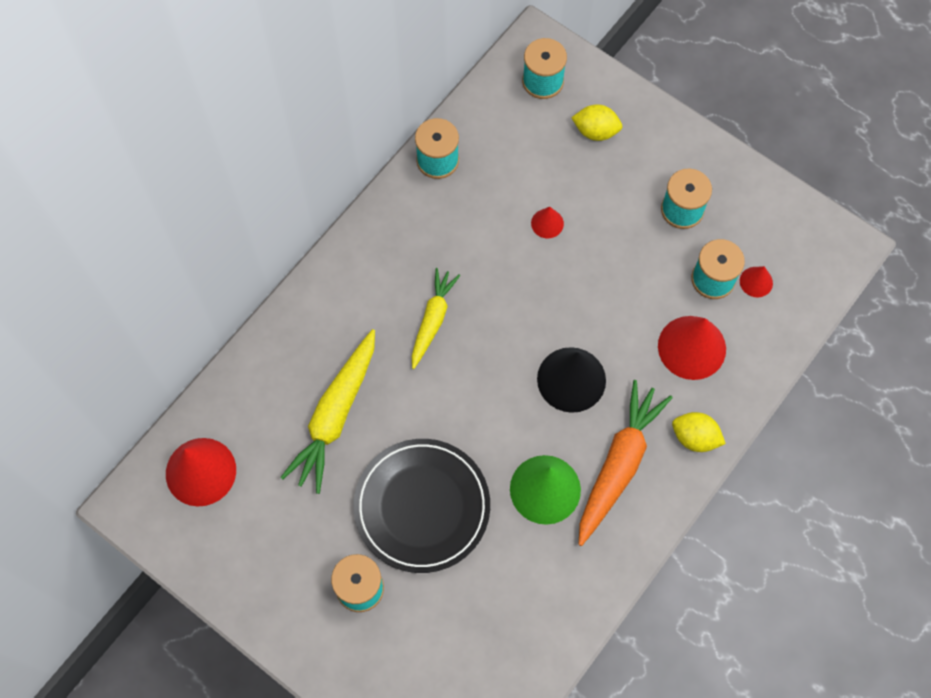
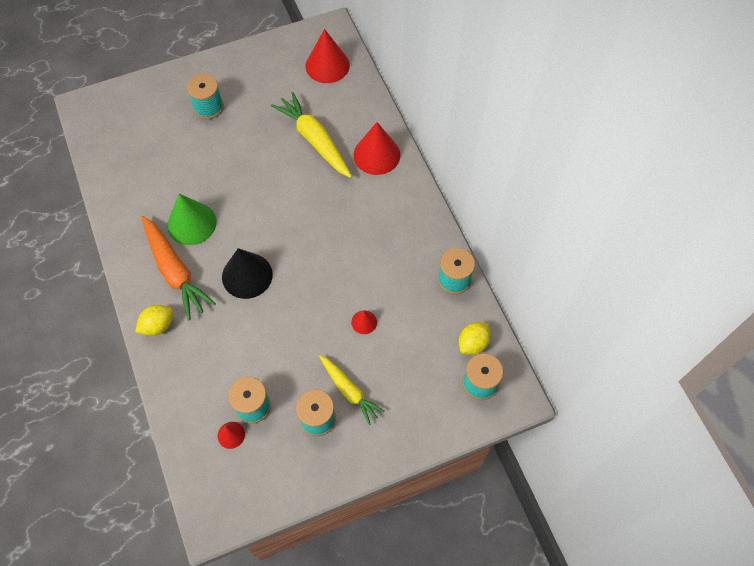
camera: 120 degrees right, 5 degrees down
black plate [353,439,490,573] -> none
yellow carrot [412,268,460,369] -> yellow carrot moved to [319,355,385,425]
yellow lemon [571,104,623,141] -> yellow lemon moved to [459,322,491,355]
red cone [658,316,726,380] -> red cone moved to [354,122,400,175]

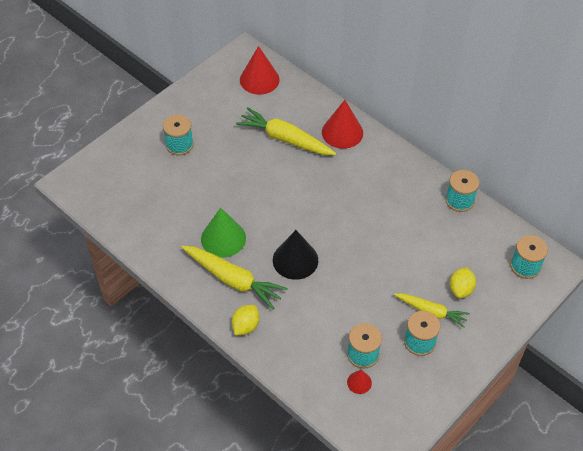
camera: 25 degrees left, 10 degrees down
orange carrot [141,216,216,320] -> yellow carrot [181,246,288,309]
red cone [351,310,377,334] -> none
yellow lemon [459,322,491,355] -> yellow lemon moved to [450,267,476,299]

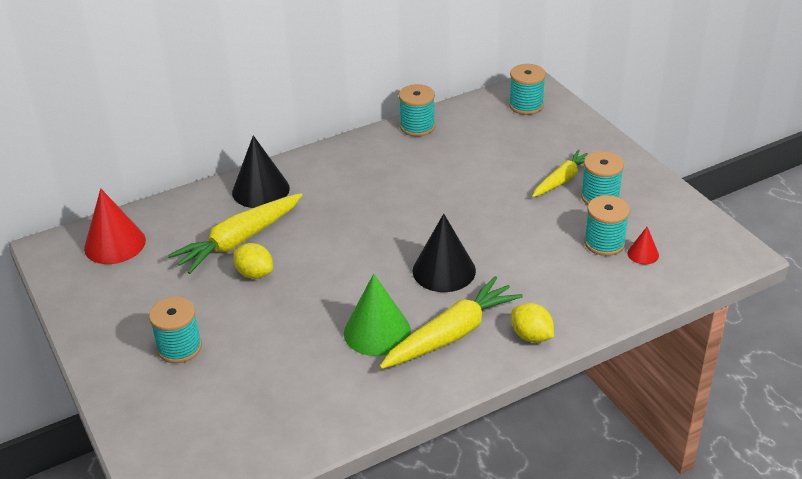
camera: 70 degrees left, 15 degrees down
red cone [322,100,363,149] -> black cone [232,135,290,208]
yellow lemon [450,267,476,299] -> yellow lemon moved to [233,243,273,279]

